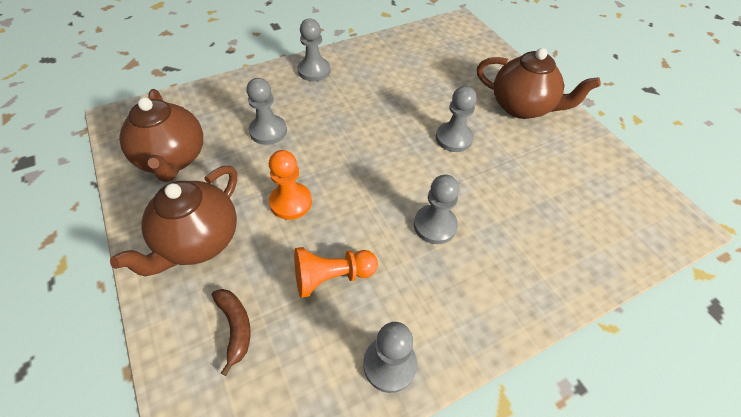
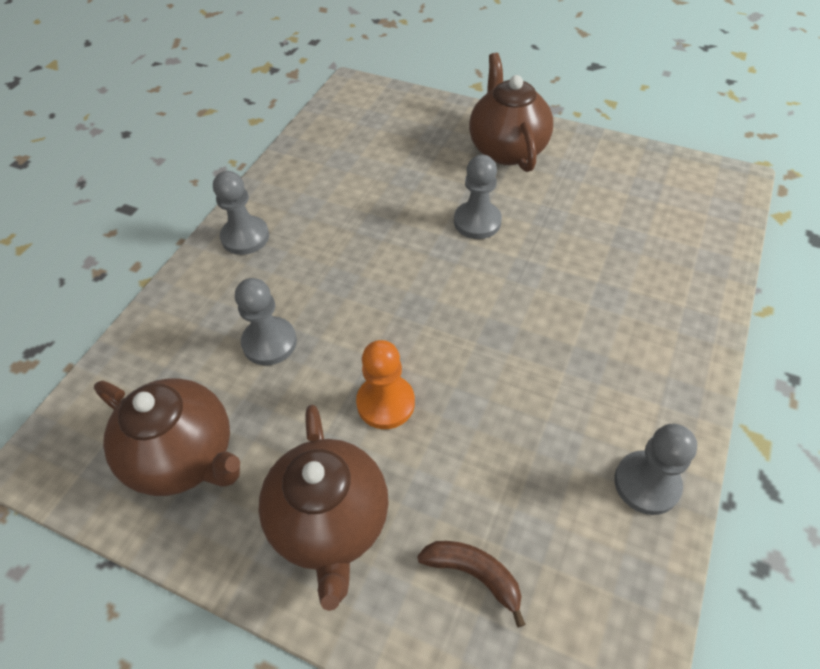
camera: 35 degrees left, 0 degrees up
orange pawn [294,247,378,298] -> none
grey pawn [414,175,460,244] -> none
brown teapot [477,48,601,119] -> brown teapot turned 90 degrees counterclockwise [469,53,553,172]

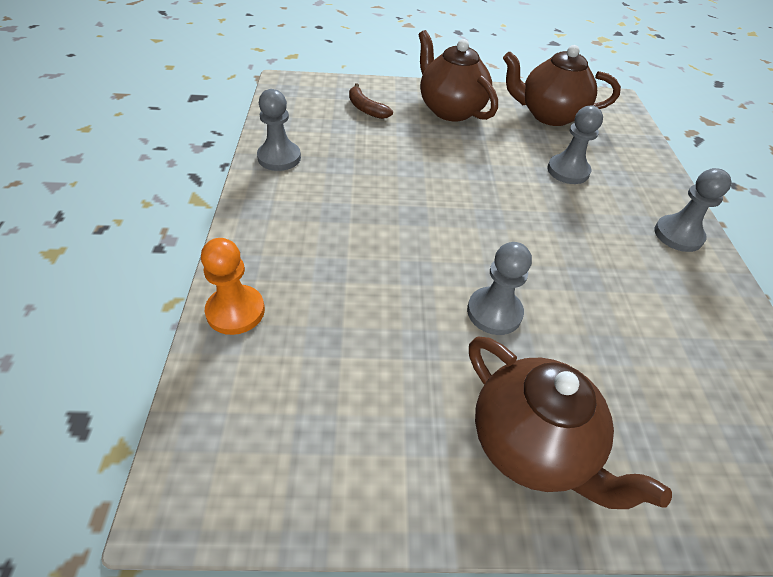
camera: 150 degrees right, 5 degrees down
orange pawn [356,340,415,429] -> orange pawn moved to [201,238,265,335]
brown banana [417,541,526,627] -> brown banana turned 45 degrees clockwise [349,83,393,119]

